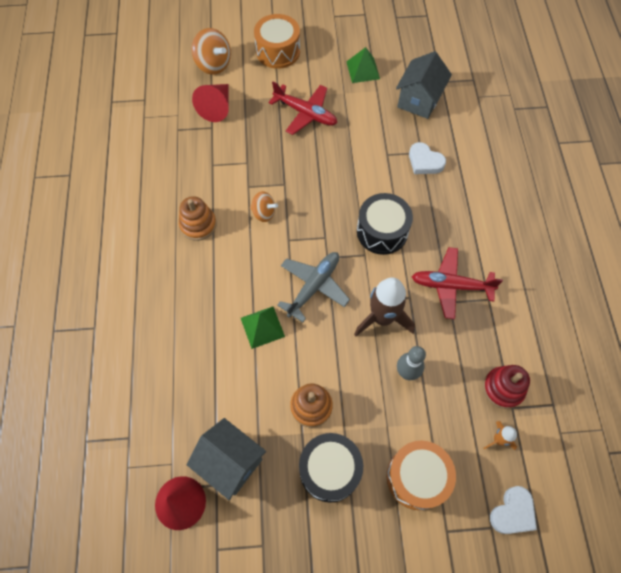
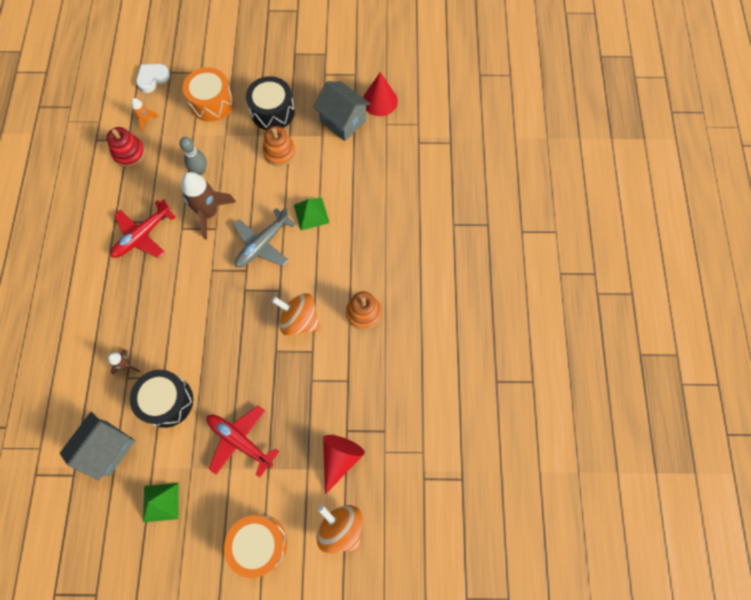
camera: 175 degrees left, 5 degrees up
orange spinning top [250,191,278,222] -> orange spinning top [272,293,321,336], size x1.59
black drum [357,193,413,255] -> black drum moved to [130,370,193,428]
white heart [409,142,446,174] -> brown rocket [108,350,140,375]
red plane [412,247,503,319] -> red plane turned 120 degrees clockwise [110,199,176,258]

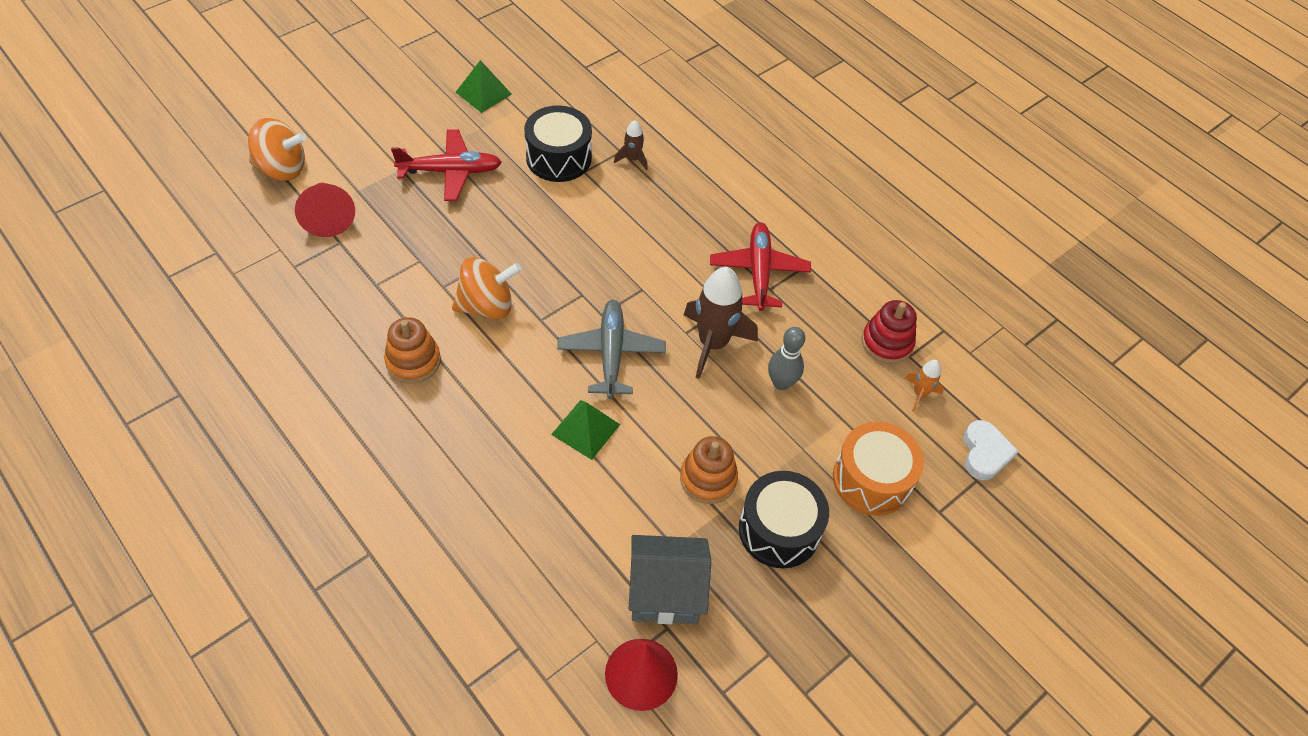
camera: 135 degrees right, 15 degrees down
grey house [60,412,135,480] -> none
orange drum [224,515,287,578] -> none

